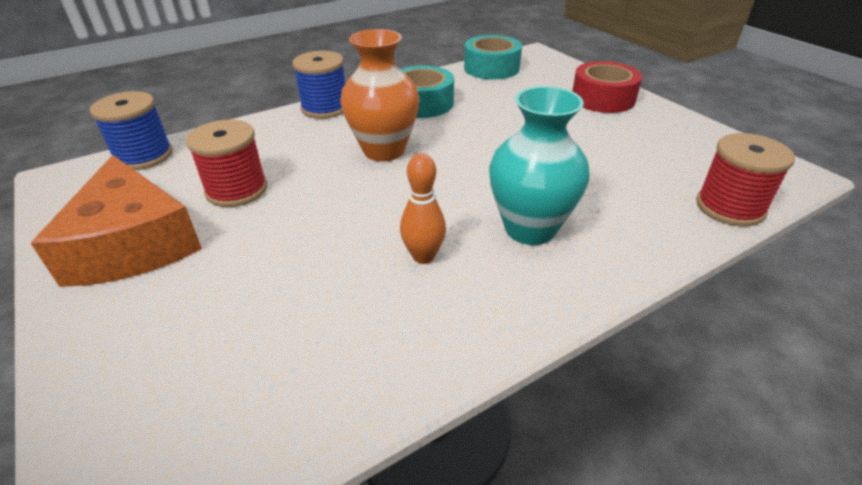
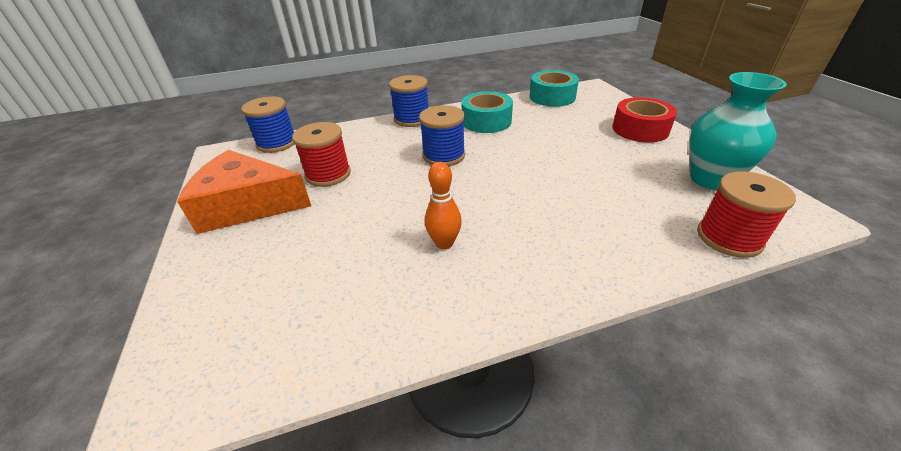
camera: 15 degrees right, 0 degrees up
orange cheese [30,155,202,287] -> orange cheese turned 105 degrees clockwise [177,150,311,234]
orange vase [340,29,420,161] -> blue spool [419,105,465,166]
turquoise vase [489,86,590,245] -> turquoise vase moved to [690,72,787,190]

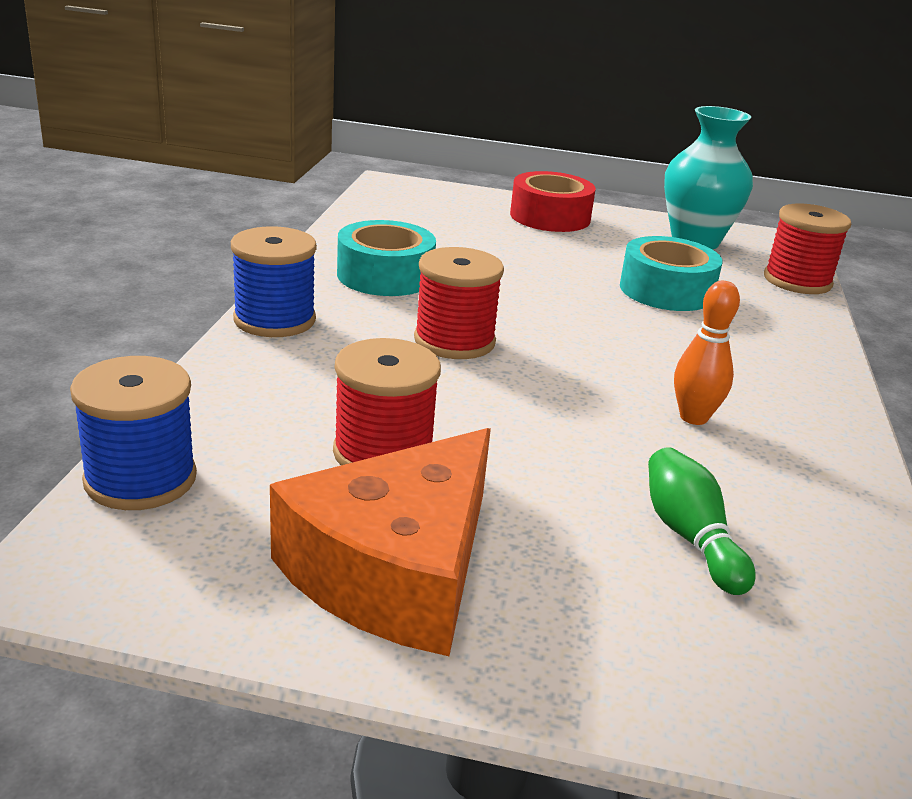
camera: 65 degrees left, 10 degrees down
blue spool [419,105,465,166] -> red spool [414,247,504,359]
turquoise tape [530,70,579,107] -> turquoise tape moved to [620,236,723,311]
none -> green bowling pin [648,447,756,595]

